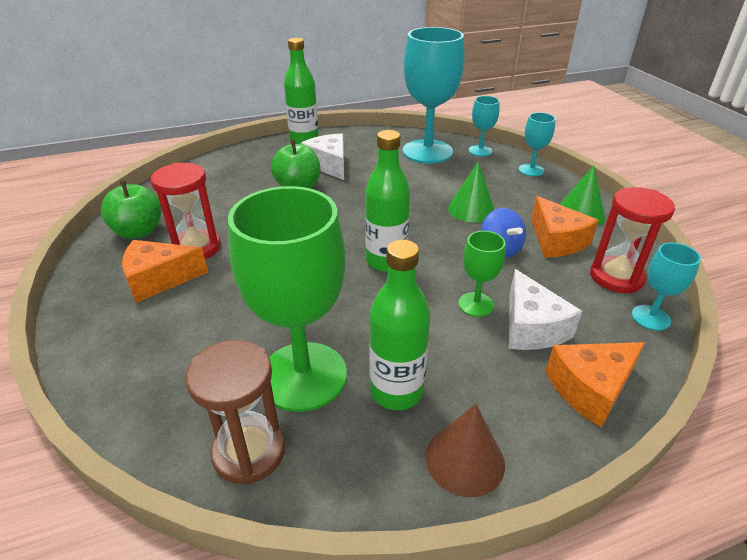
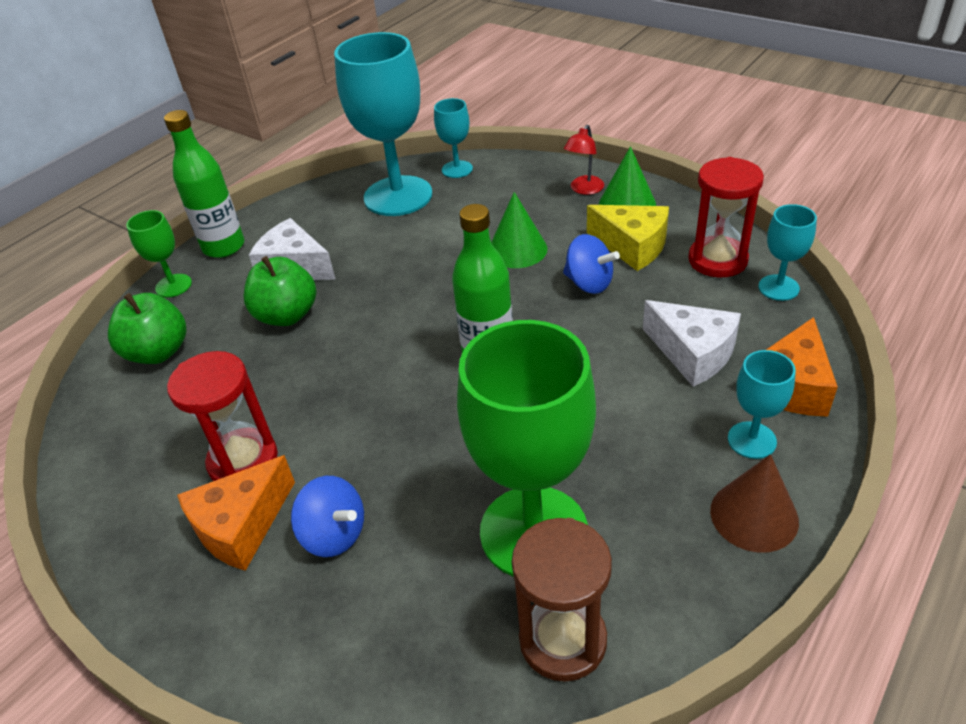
camera: 30 degrees left, 5 degrees up
green apple [101,180,161,239] -> green apple moved to [108,293,186,364]
green bottle [369,239,430,410] -> none
green goblet [458,231,505,317] -> green goblet moved to [126,210,192,297]
turquoise goblet [519,112,556,176] -> turquoise goblet moved to [728,350,796,459]
orange cheese [531,196,599,257] -> yellow cheese [587,205,669,271]
none -> blue spinning top [291,476,364,557]
none -> red lamp [564,125,604,195]

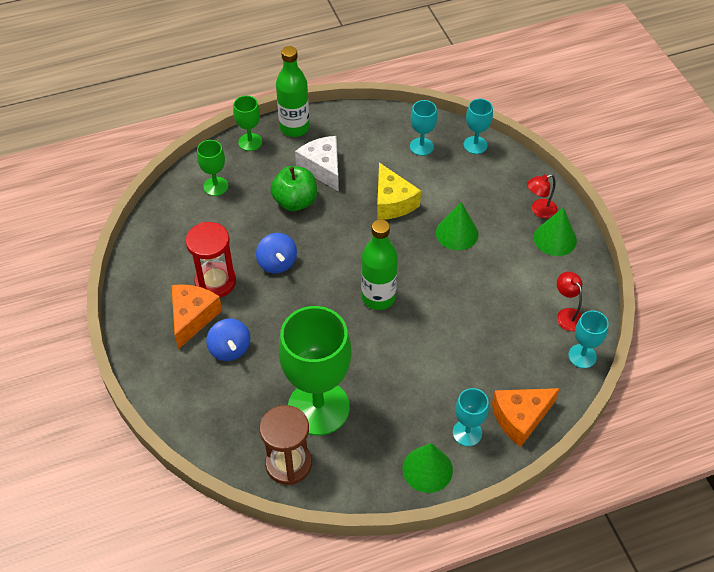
camera: 30 degrees right, 10 degrees up
green apple [108,293,186,364] -> green goblet [197,140,228,196]
orange cheese [177,455,295,571] -> orange cheese turned 120 degrees clockwise [171,284,222,349]
turquoise goblet [334,32,432,216] -> turquoise goblet [410,100,437,156], size x0.47
blue spinning top [563,234,620,294] -> blue spinning top moved to [256,233,297,273]
yellow cheese [587,205,669,271] -> yellow cheese moved to [377,163,421,220]
white cheese [643,300,741,387] -> none
red hourglass [688,157,764,277] -> red lamp [557,272,582,331]
brown cone [710,454,799,553] -> green cone [402,443,453,493]

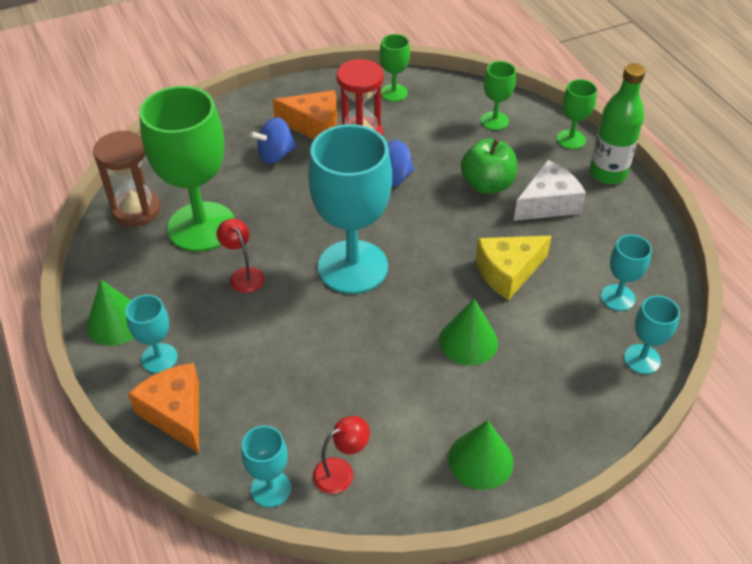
camera: 85 degrees right, 5 degrees down
green bottle [361,219,398,310] -> turquoise goblet [308,124,392,294]
red lamp [527,174,558,219] -> red lamp moved to [216,219,264,293]
none -> green goblet [380,34,410,102]

